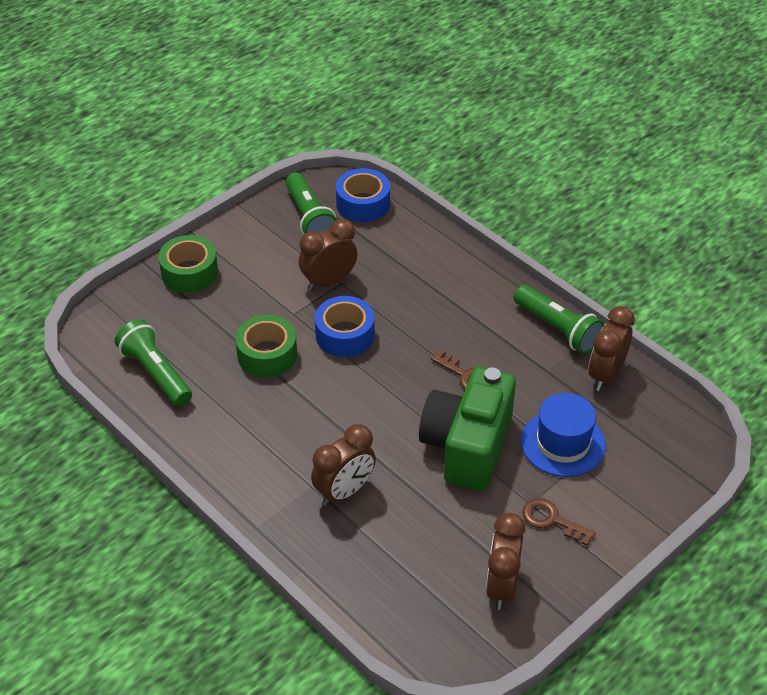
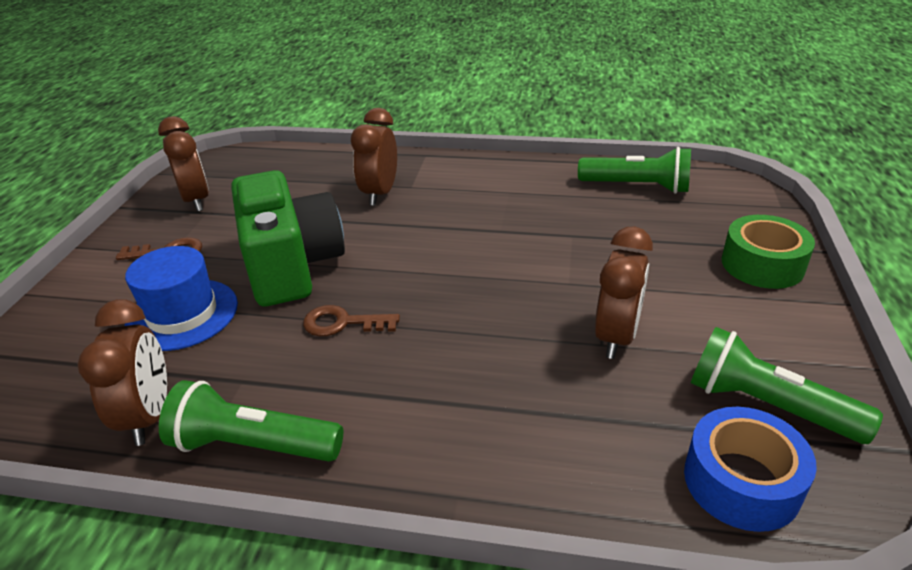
camera: 145 degrees right, 10 degrees down
green tape [235,315,297,377] -> none
blue tape [315,296,374,357] -> none

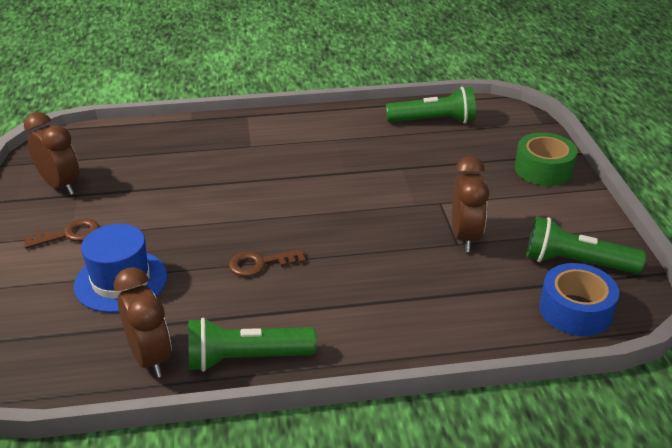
camera: 20 degrees left, 0 degrees up
green camera [231,170,345,306] -> none
brown clock [351,108,397,206] -> none

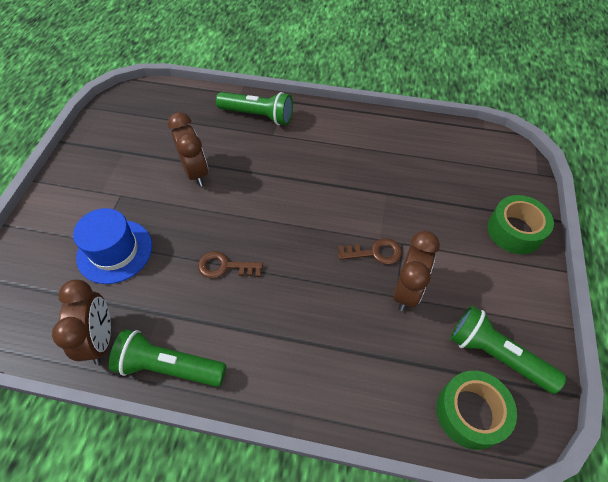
camera: 20 degrees right, 20 degrees up
brown key [23,218,99,249] -> brown key moved to [338,238,402,265]
brown clock [24,112,79,195] -> brown clock moved to [168,112,208,186]
green flashlight [386,87,476,123] -> green flashlight moved to [216,92,293,125]
blue tape [539,263,619,336] -> green tape [436,371,517,450]

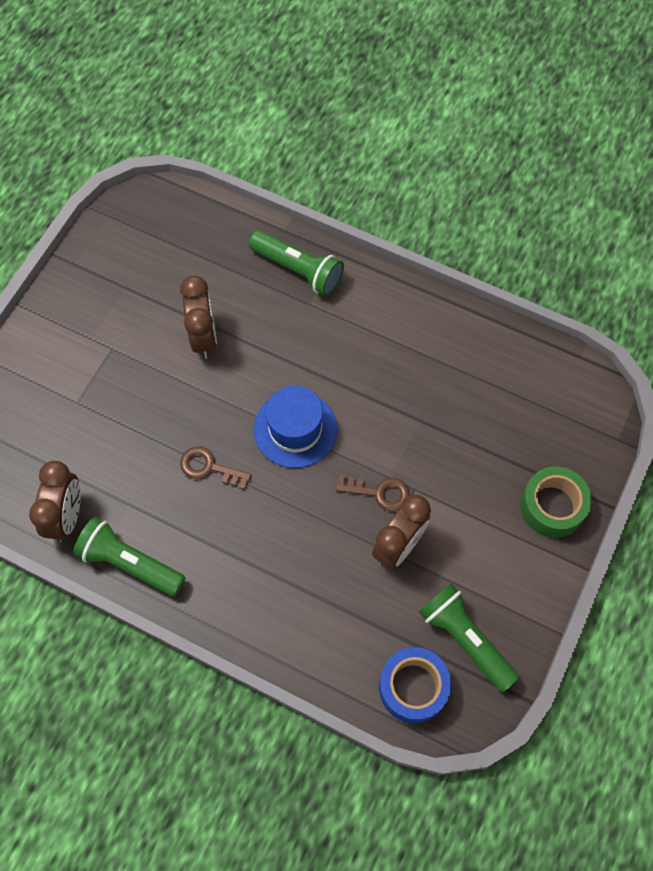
camera: 15 degrees right, 10 degrees up
blue hat [73,208,152,284] -> blue hat moved to [254,385,337,468]
green tape [436,371,517,450] -> blue tape [379,647,451,723]

